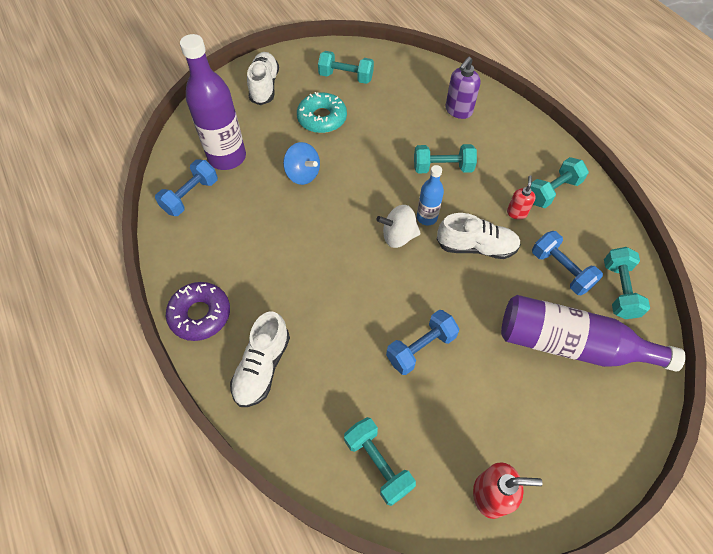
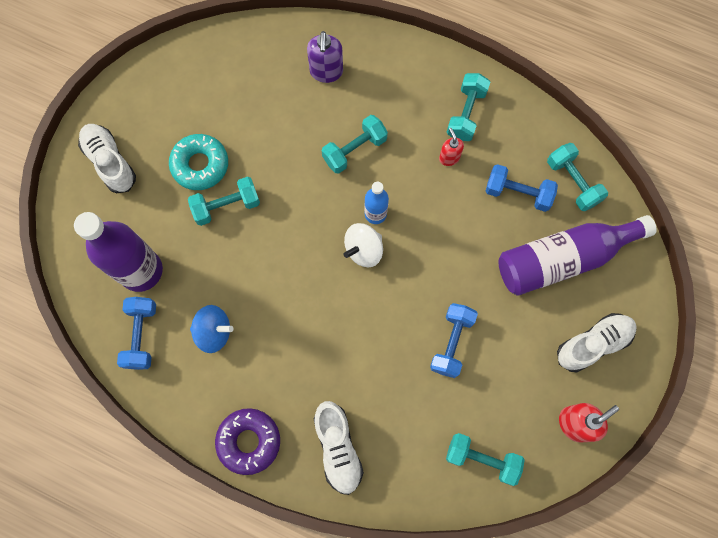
camera: 35 degrees left, 15 degrees up
blue spinning top [283,142,320,185] -> blue spinning top moved to [190,305,234,353]
turquoise dumbbell [318,51,374,84] -> turquoise dumbbell moved to [188,177,260,226]
white shoe [437,213,521,259] -> white shoe moved to [557,313,637,372]

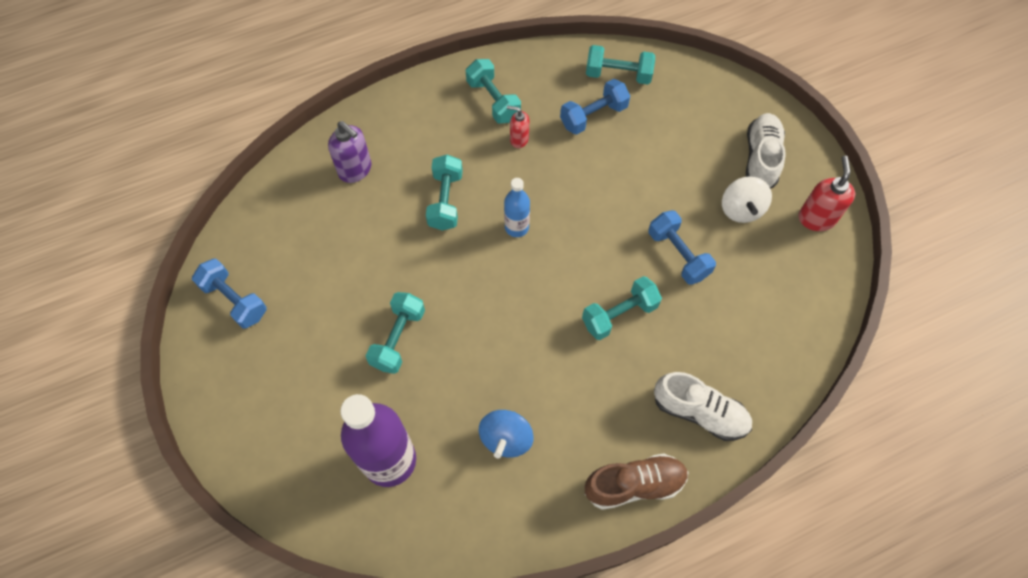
camera: 50 degrees left, 10 degrees down
white shoe [78,124,136,193] -> none
blue dumbbell [117,297,156,370] -> blue dumbbell moved to [192,258,267,329]
turquoise donut [169,134,228,190] -> none
blue spinning top [190,305,234,353] -> blue spinning top turned 150 degrees clockwise [479,410,534,459]
purple donut [215,408,280,475] -> brown shoe [585,454,688,510]
white spinning top [344,223,383,267] -> white spinning top moved to [722,176,772,223]
turquoise dumbbell [446,433,525,486] -> turquoise dumbbell moved to [582,276,662,340]
purple bottle [499,215,657,296] -> none

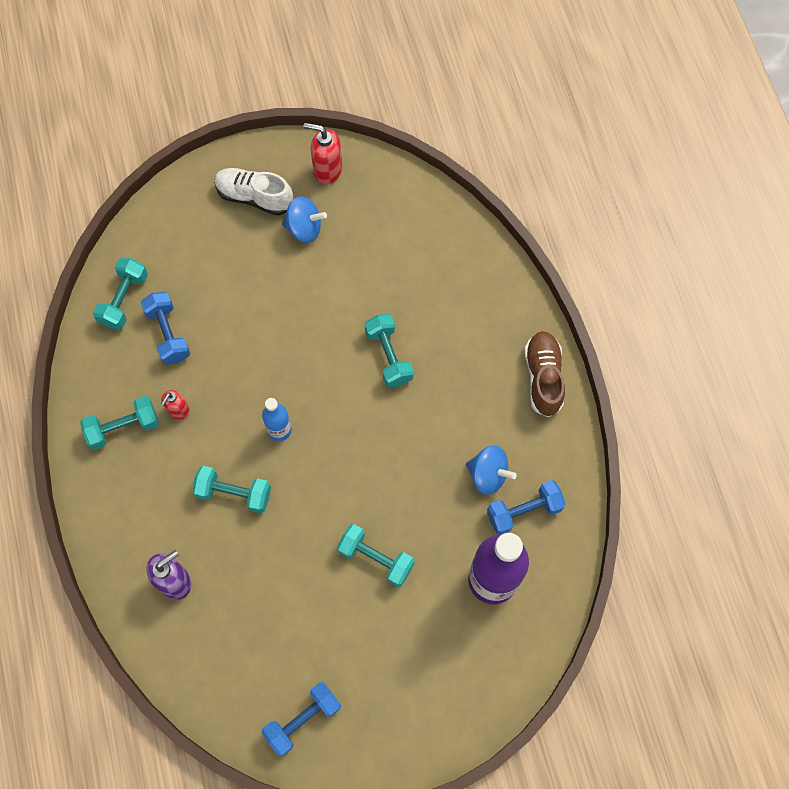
camera: 80 degrees left, 5 degrees up
blue dumbbell [648,210,716,285] -> blue dumbbell moved to [487,480,566,534]
white shoe [654,372,752,441] -> none
white spinning top [722,176,772,223] -> blue spinning top [282,196,327,243]

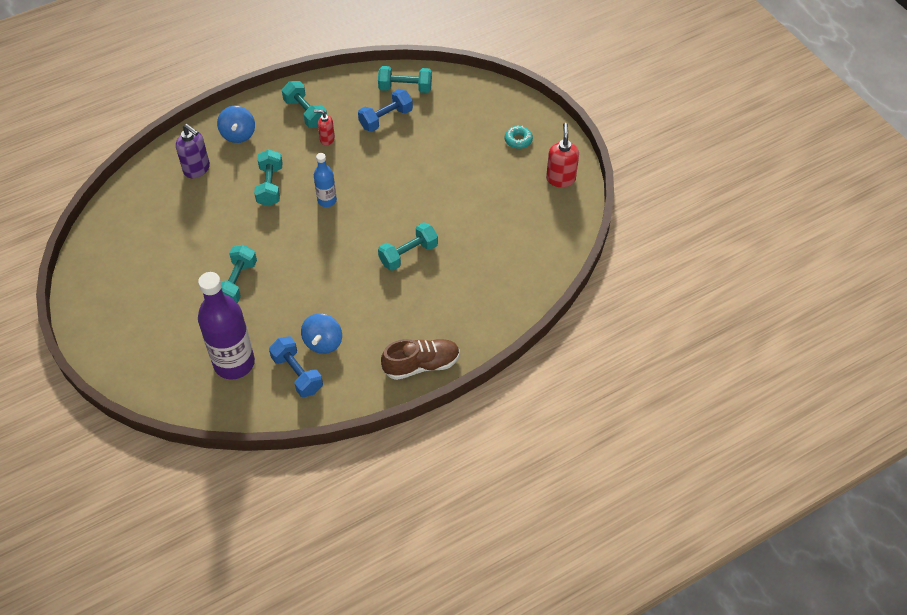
camera: 75 degrees right, 15 degrees down
white shoe [214,168,293,216] -> turquoise donut [505,126,533,149]
blue dumbbell [262,682,341,756] -> none
blue spinning top [282,196,327,243] -> blue spinning top moved to [217,106,255,143]

